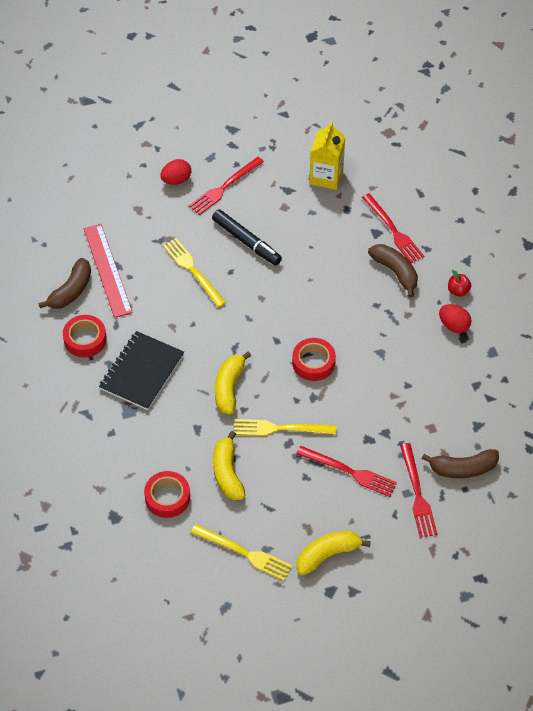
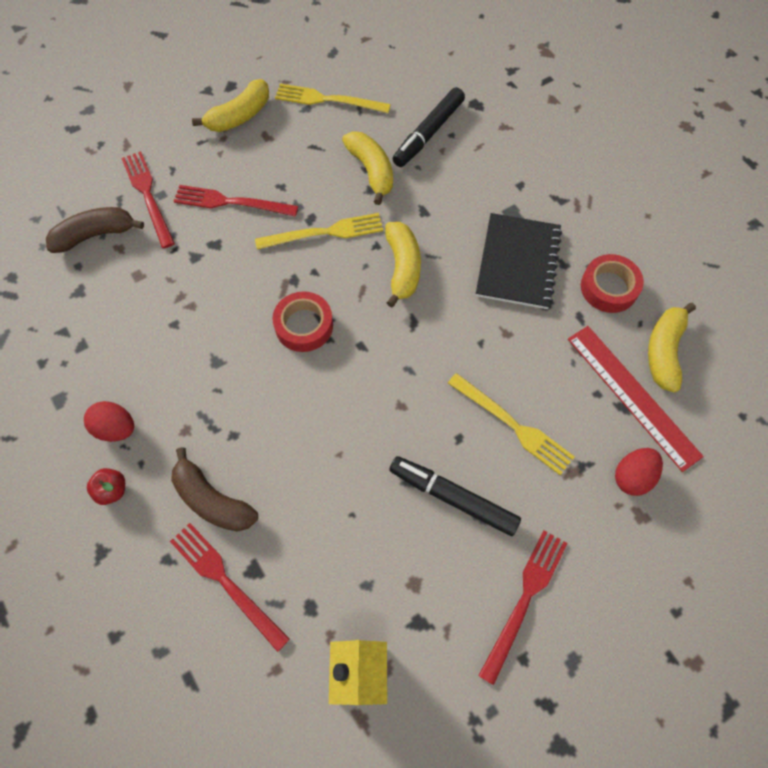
camera: 165 degrees right, 10 degrees up
brown banana [38,258,91,309] -> yellow banana [648,303,696,393]
red tape [144,471,190,518] -> black marker [392,87,465,167]
red egg [160,159,191,185] -> red egg moved to [615,448,663,496]

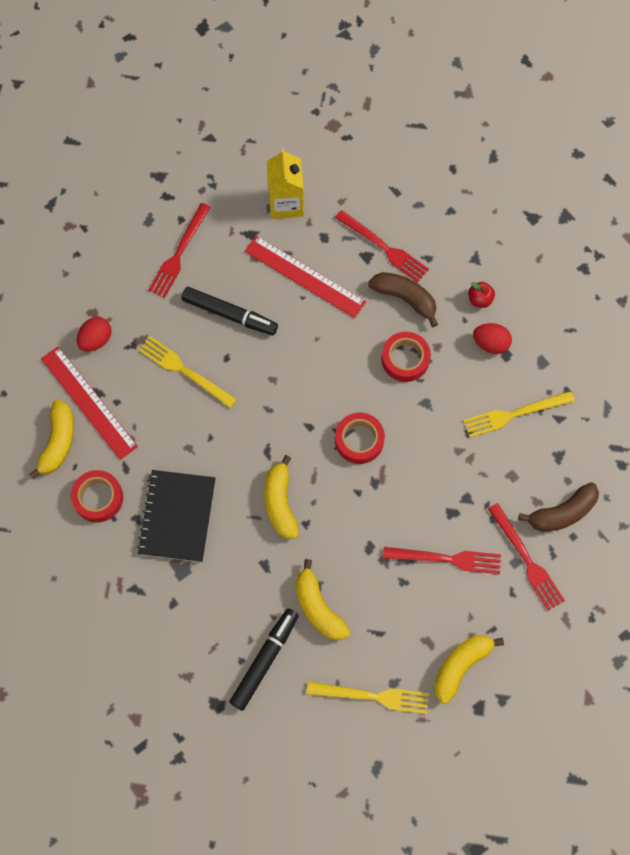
camera: 175 degrees right, 5 degrees up
yellow fork [255,213,383,250] -> yellow fork moved to [463,391,575,438]
none -> red ruler [245,236,366,318]
none -> red tape [382,332,431,382]

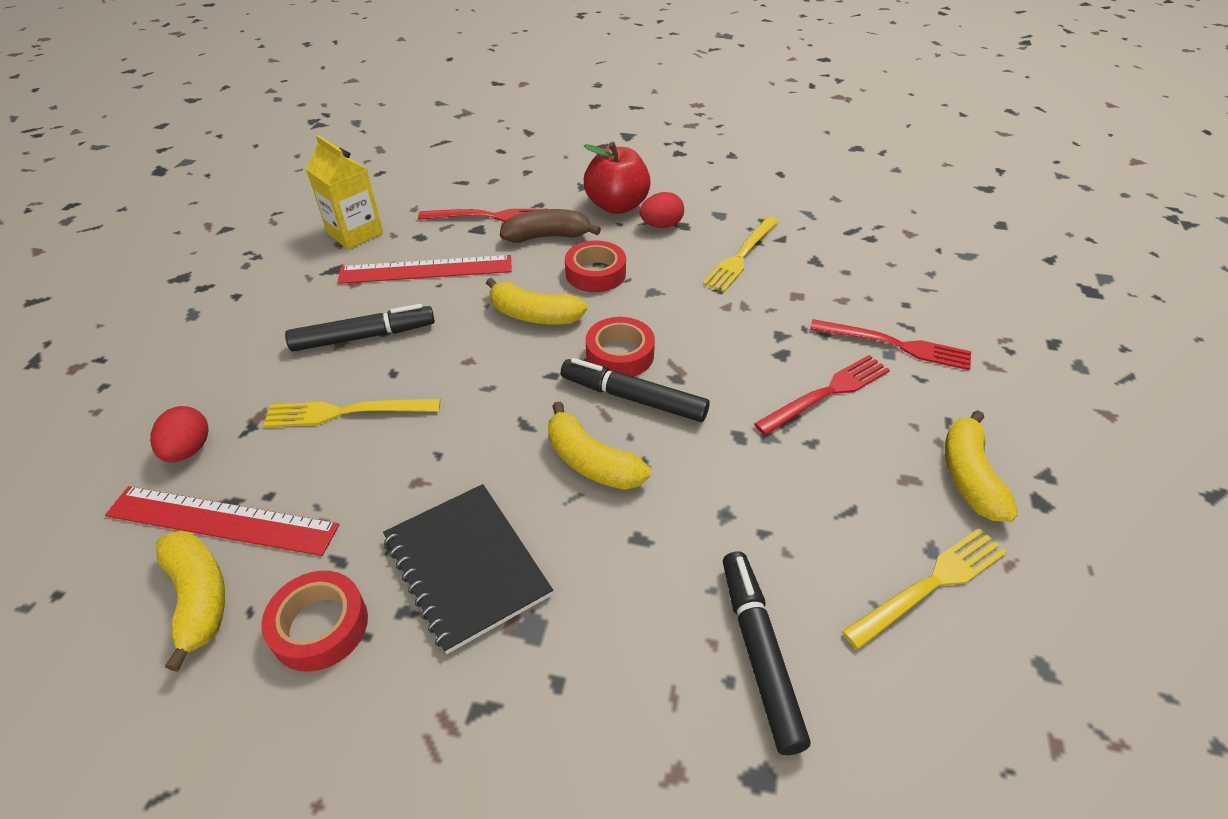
camera: 40 degrees left, 25 degrees down
red fork [148,203,211,298] -> none
yellow banana [296,559,350,640] -> yellow banana moved to [486,278,587,324]
red apple [468,282,495,308] -> red apple [584,142,651,214], size x2.14
brown banana [518,482,599,532] -> none
none -> black marker [561,358,710,422]

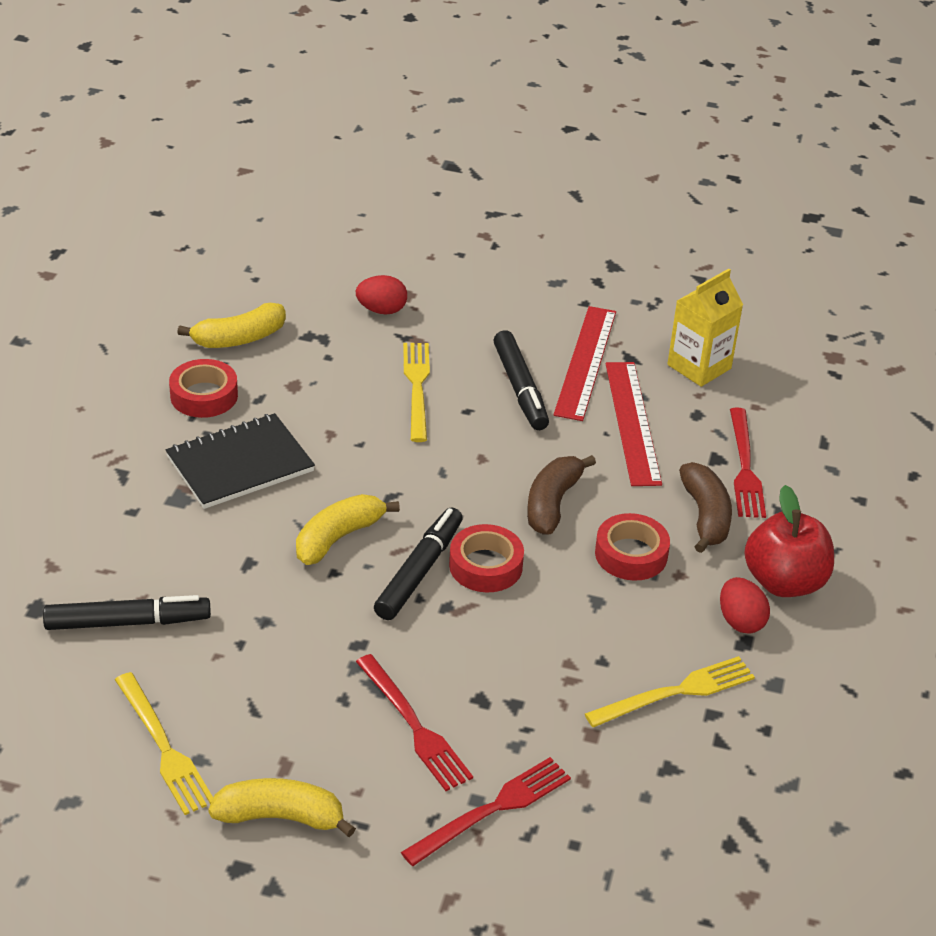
camera: 90 degrees right, 5 degrees down
red ruler [105,486,339,556] -> red ruler moved to [553,306,616,421]
yellow banana [486,278,587,324] -> brown banana [527,455,596,535]
yellow fork [703,216,779,292] -> yellow fork turned 120 degrees clockwise [585,656,755,727]
red fork [810,319,971,370] -> red fork turned 150 degrees counterclockwise [401,757,571,866]

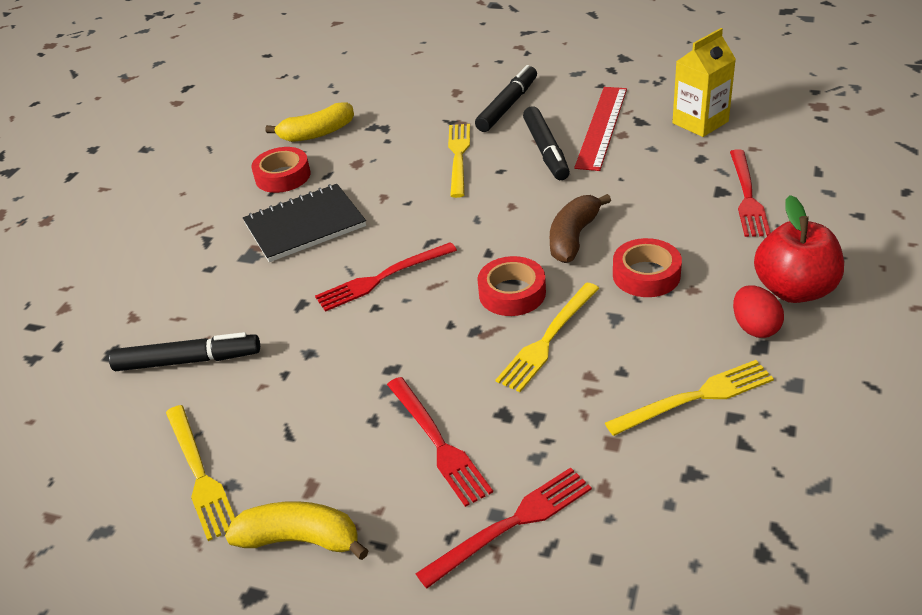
camera: 10 degrees right, 0 degrees up
yellow banana [296,494,400,565] -> red fork [315,242,457,312]
red egg [356,275,407,314] -> none
black marker [374,507,463,620] -> black marker moved to [475,65,537,132]
red ruler [606,362,662,486] -> none
brown banana [679,462,732,553] -> none
none -> yellow fork [496,282,600,392]

